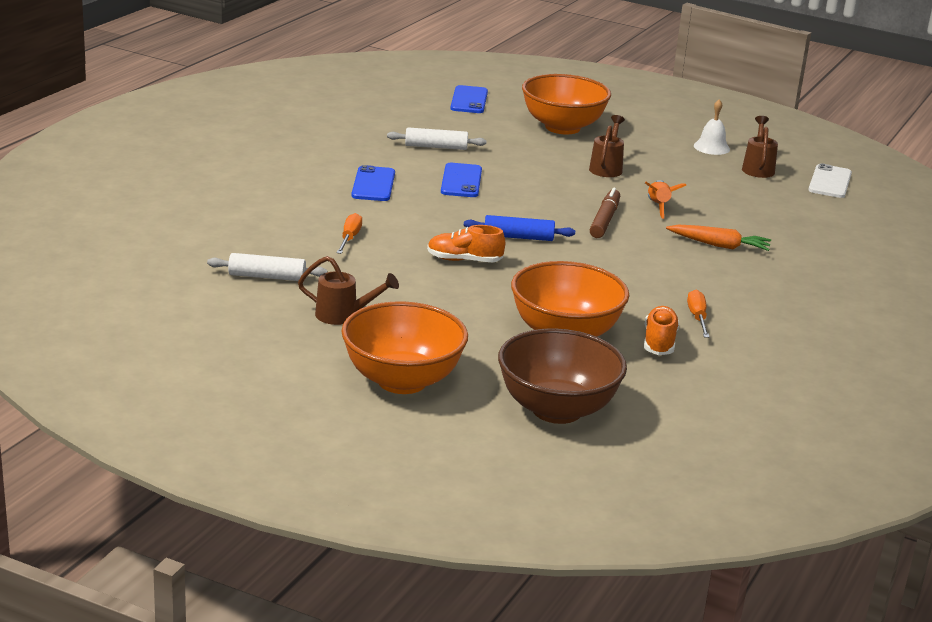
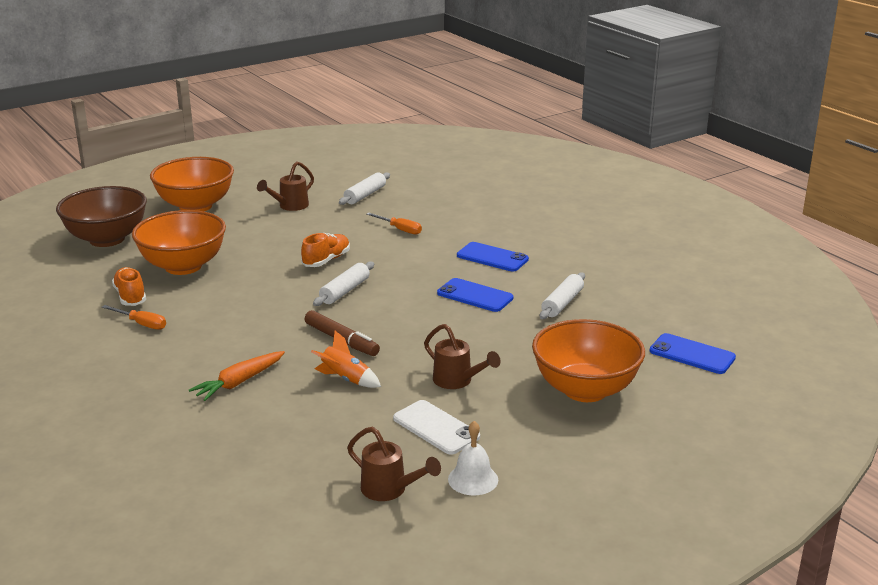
camera: 120 degrees right, 0 degrees up
blue rolling pin [464,215,575,241] -> white rolling pin [313,262,374,306]
orange shoe [644,306,679,355] -> orange shoe turned 150 degrees counterclockwise [112,267,146,306]
white phone [808,163,852,198] -> white phone moved to [393,400,480,455]

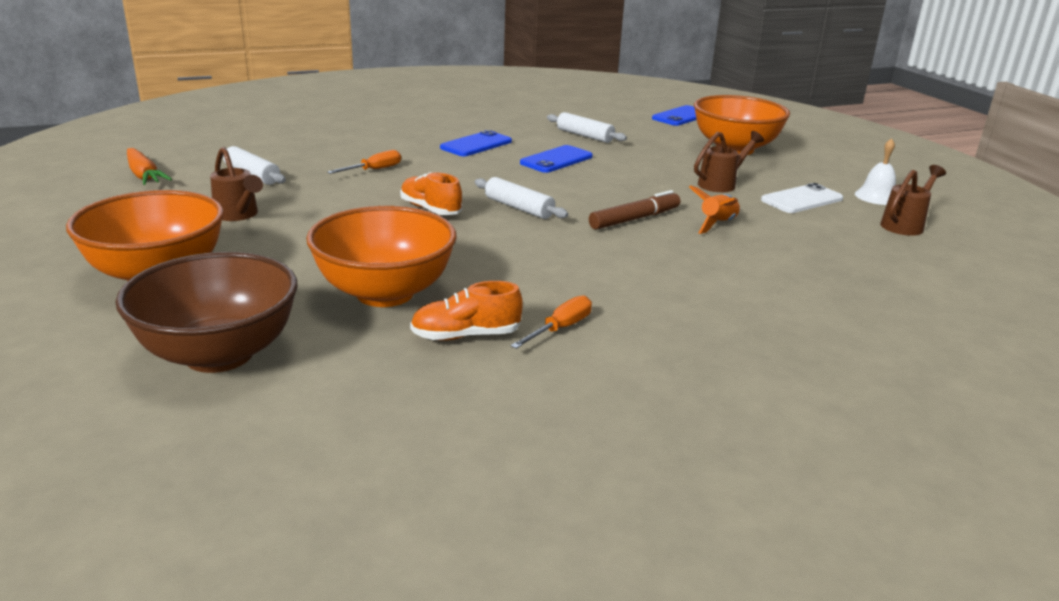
camera: 80 degrees left, 0 degrees up
orange carrot [189,351,285,401] -> orange carrot moved to [127,148,172,185]

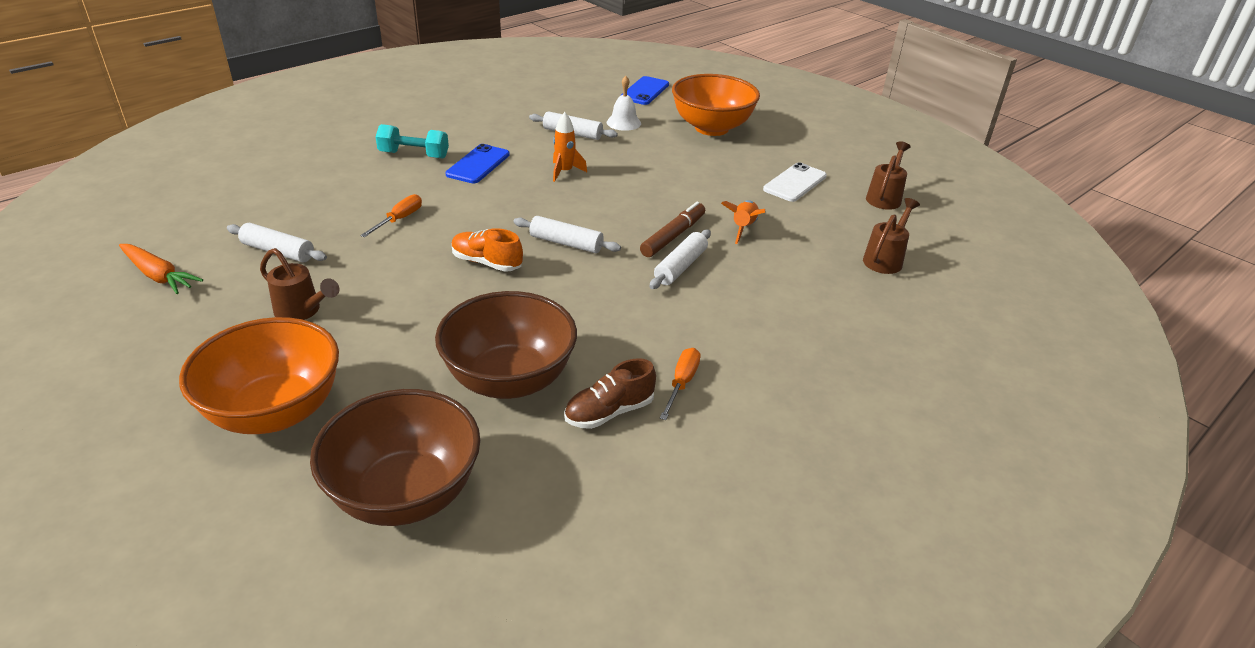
camera: 20 degrees left, 10 degrees up
orange bowl [306,206,456,307] -> brown bowl [435,291,577,399]
orange shoe [410,281,523,341] -> brown shoe [564,358,656,429]
blue phone [520,145,593,173] -> orange rocket [553,112,587,182]
brown watering can [694,131,764,192] -> brown watering can moved to [863,198,920,274]
white bell [855,138,896,205] -> white bell moved to [607,76,641,131]
none -> turquoise dumbbell [376,124,449,158]
none -> white rolling pin [650,229,711,289]

